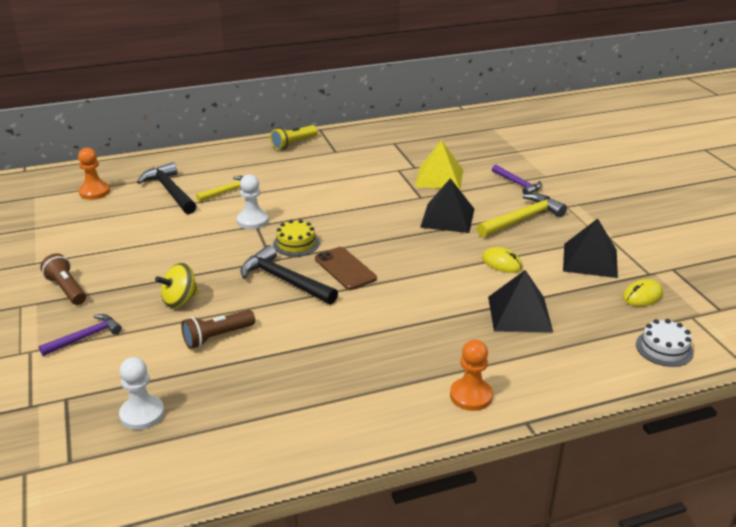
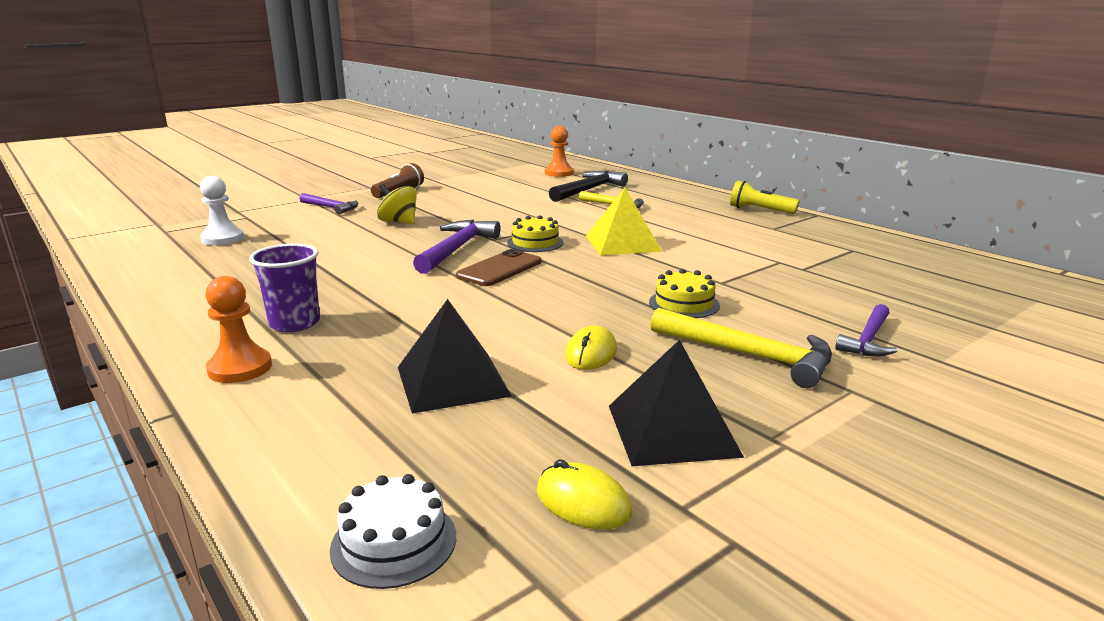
camera: 70 degrees right, 10 degrees down
brown flashlight [181,310,255,349] -> none
white pawn [237,174,269,229] -> none
black hammer [240,245,338,304] -> purple hammer [413,220,501,274]
yellow pyramid [415,140,463,190] -> yellow pyramid moved to [586,188,662,255]
black pyramid [420,178,474,233] -> yellow cake [649,269,720,318]
none -> purple cup [249,244,320,332]

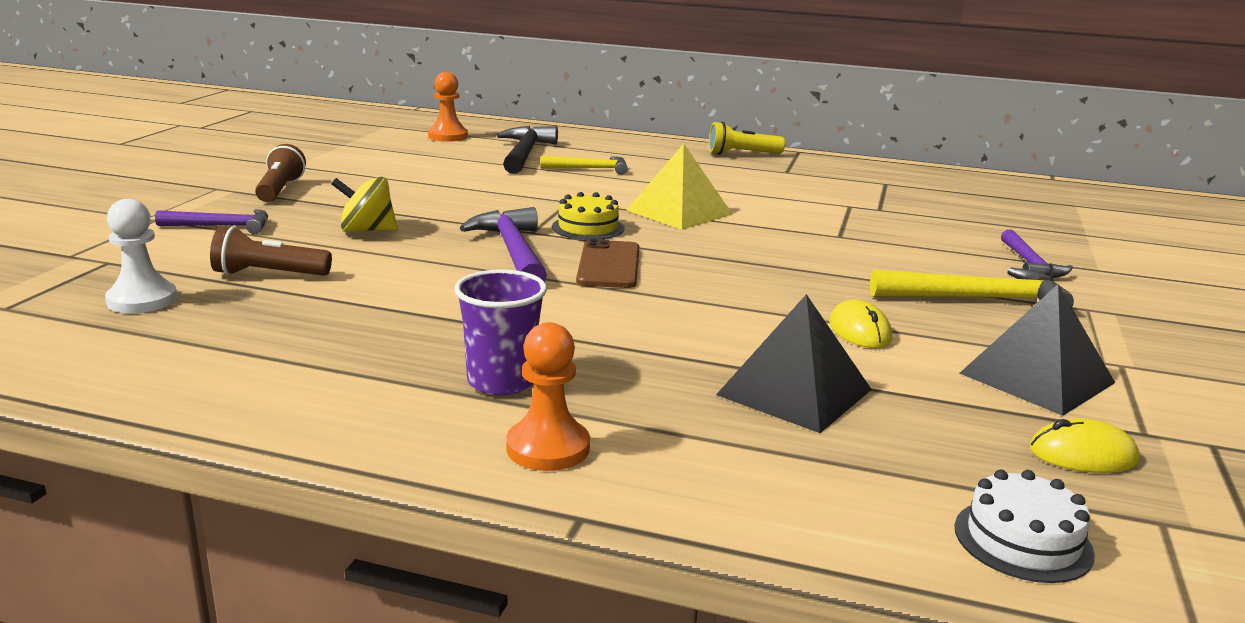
camera: 35 degrees left, 0 degrees up
yellow cake [649,269,720,318] -> none
none -> brown flashlight [210,226,332,276]

